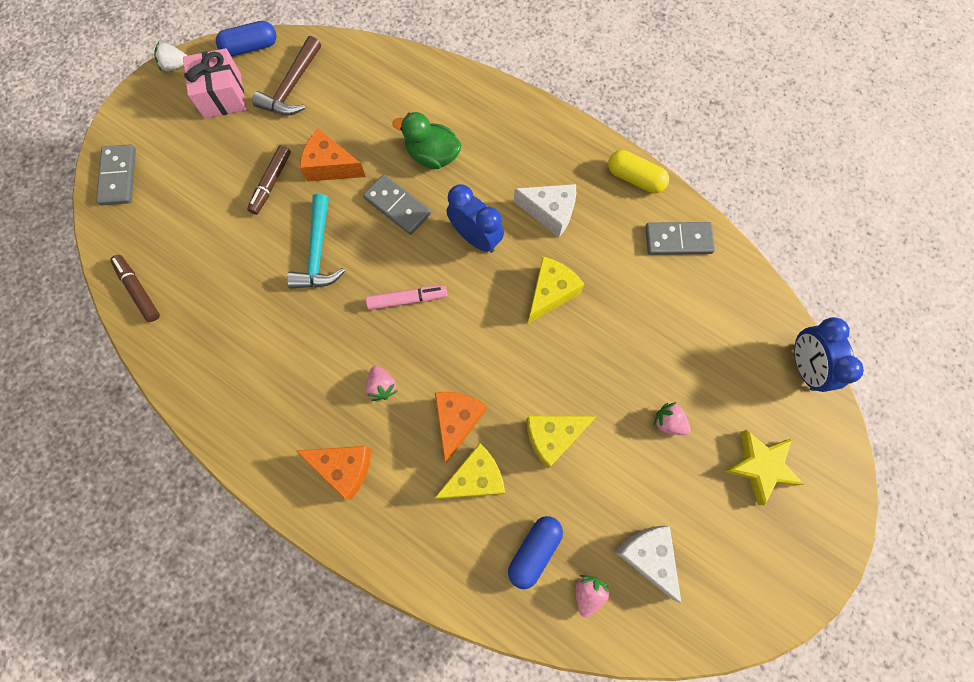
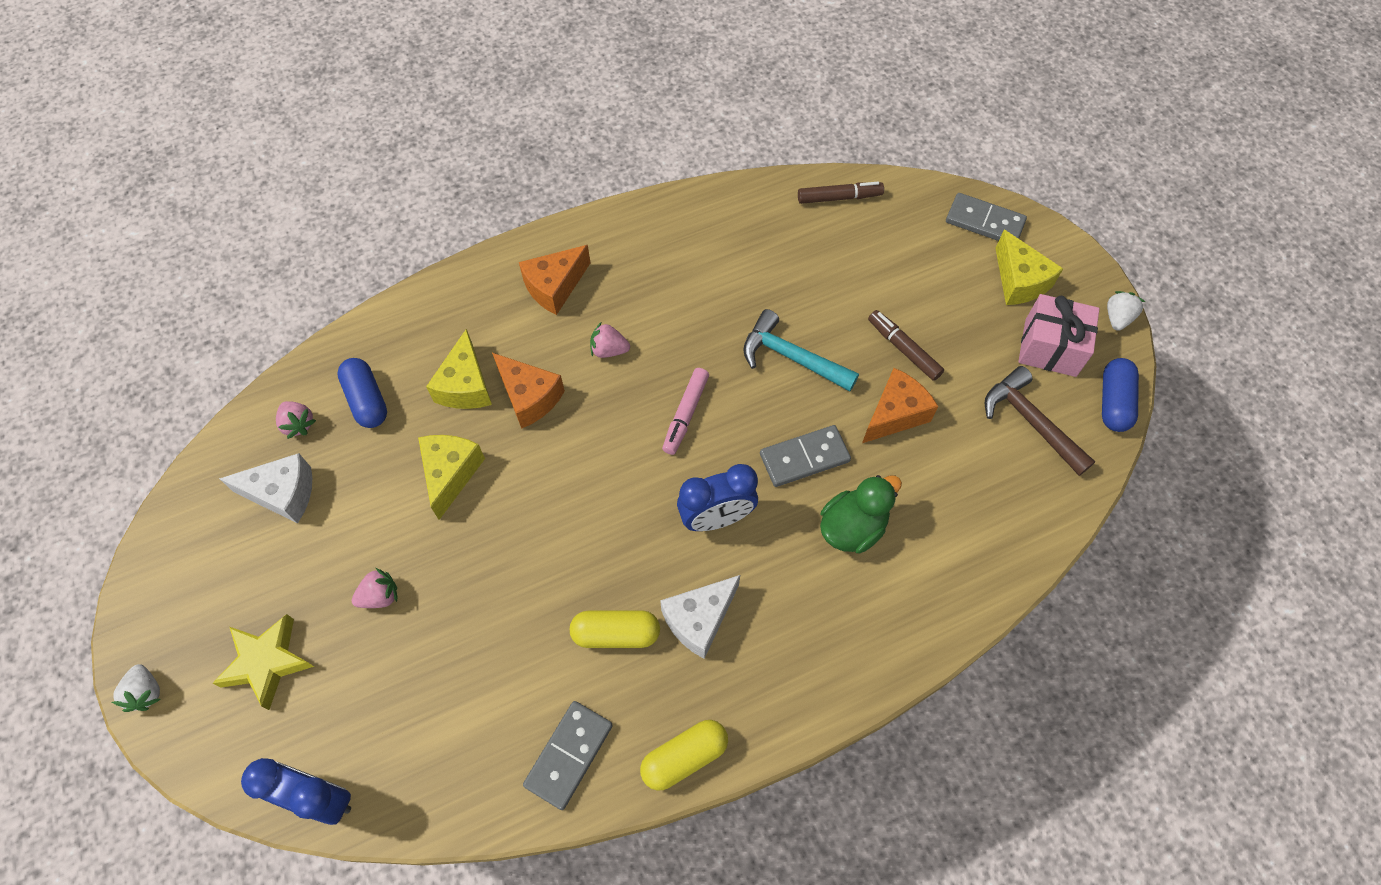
camera: 120 degrees right, 10 degrees down
yellow cheese [528,257,584,323] -> yellow cheese moved to [995,230,1063,305]
none -> white strawberry [112,664,161,712]
none -> yellow capsule [570,610,660,648]

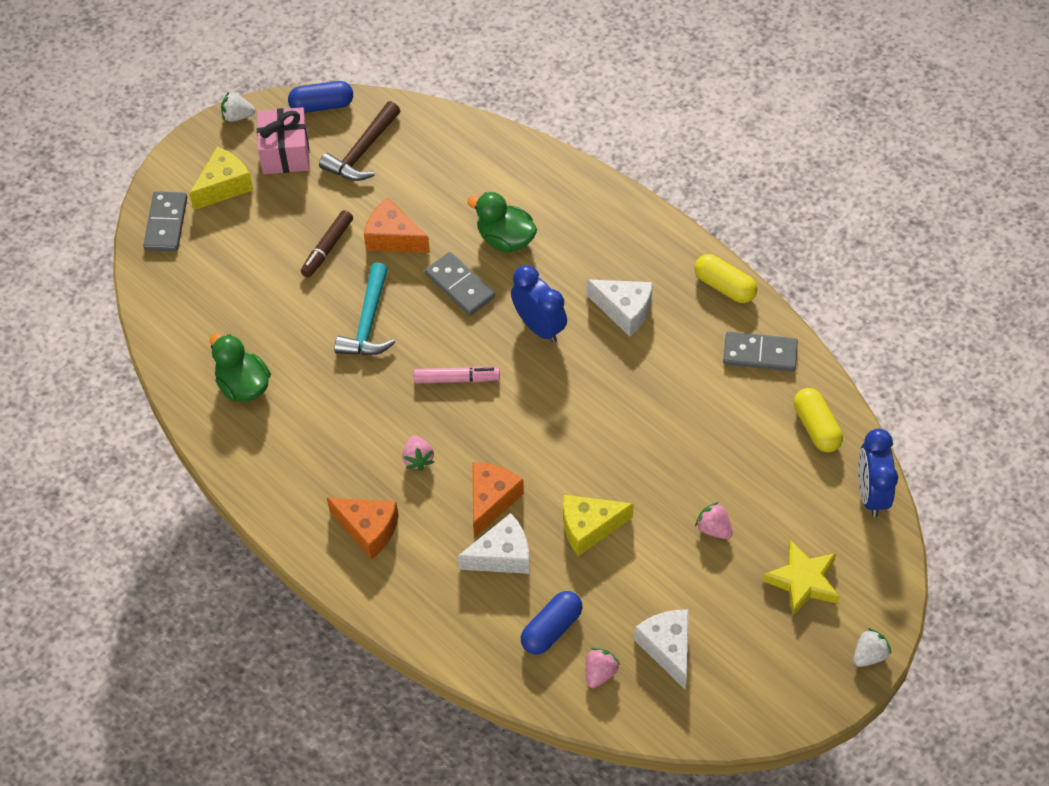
camera: 110 degrees left, 5 degrees down
yellow cheese [426,329,492,409] -> white cheese [458,513,529,574]
yellow capsule [570,610,660,648] -> yellow capsule moved to [794,388,843,453]
brown marker [798,182,884,204] -> none
none -> green duck [210,333,271,402]

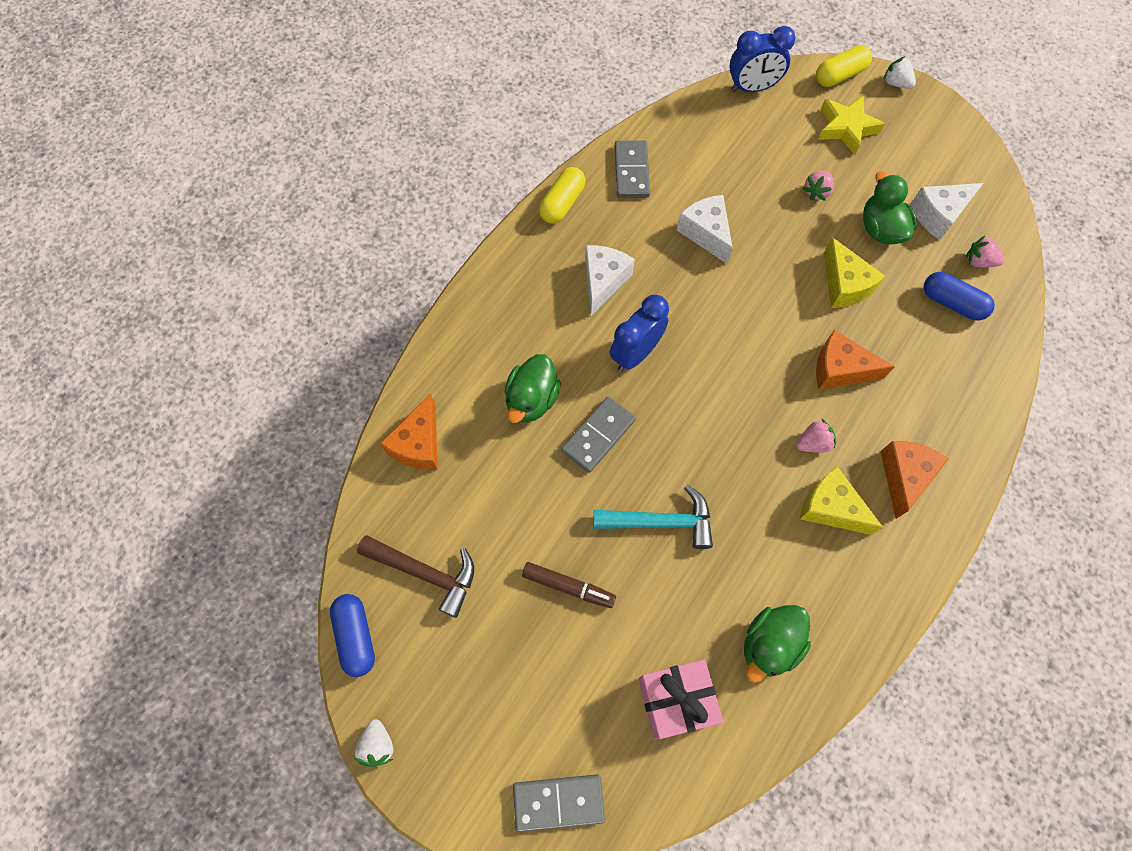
camera: 100 degrees left, 10 degrees up
yellow cheese [189,147,253,210] -> yellow cheese moved to [800,467,883,535]
pink gift [257,107,310,174] -> pink gift moved to [638,659,723,739]
orange cheese [364,198,430,253] -> orange cheese moved to [380,394,438,470]
pink marker [414,366,500,384] -> none
white cheese [458,513,529,574] -> white cheese moved to [677,195,733,264]
yellow capsule [794,388,843,453] -> yellow capsule moved to [816,45,872,87]
none -> green duck [863,171,917,245]

